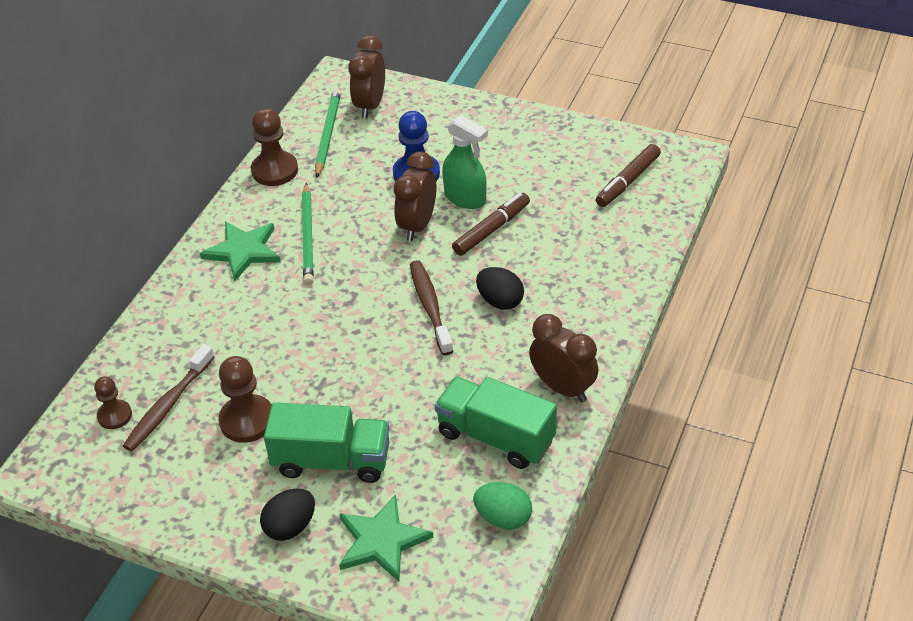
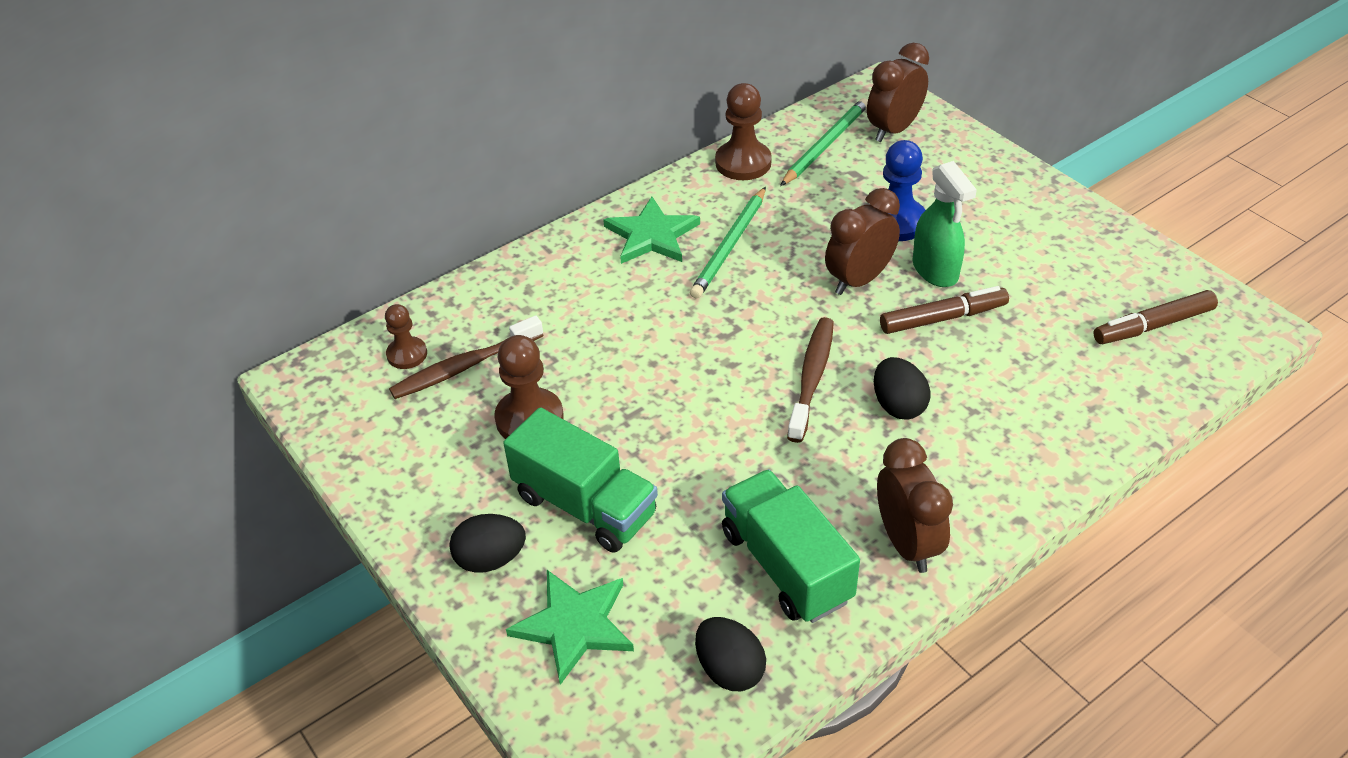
camera: 30 degrees right, 0 degrees up
green egg [473,482,532,530] -> black egg [695,617,766,691]

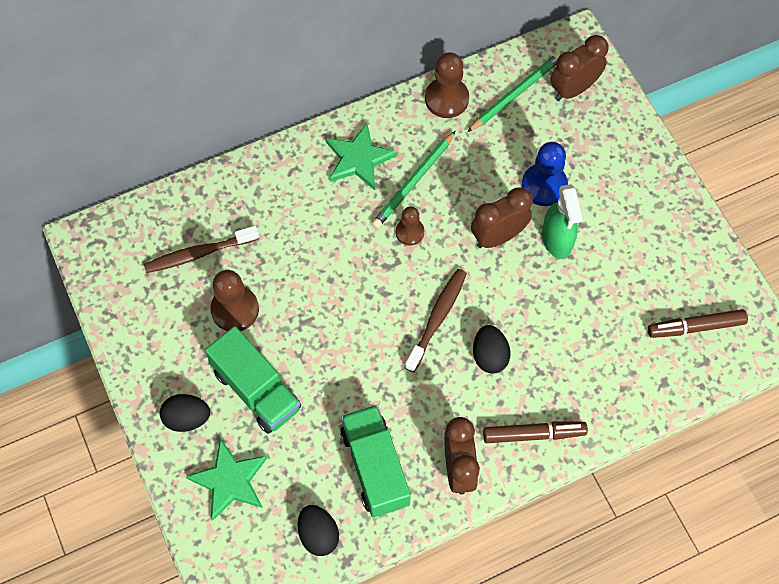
camera: 10 degrees right, 20 degrees up
brown pawn [385,304,427,369] -> brown pawn moved to [396,206,424,245]
brown marker [880,286,1009,334] -> brown marker moved to [483,421,588,443]

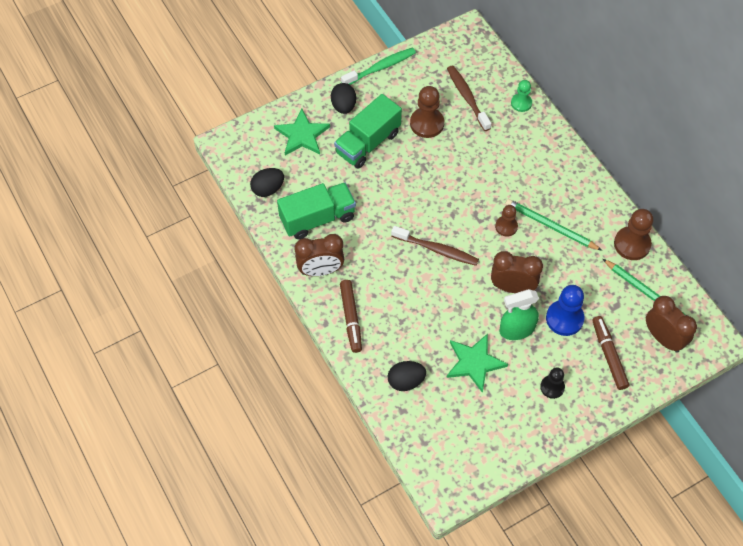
camera: 85 degrees right, 5 degrees down
green star [326,123,398,190] -> green star moved to [446,333,508,393]
brown clock [471,187,533,248] -> brown clock turned 45 degrees counterclockwise [491,251,543,293]
black egg [473,325,511,374] -> black egg moved to [387,361,426,391]
brown marker [648,309,748,338] -> brown marker moved to [592,316,629,390]
none -> green toothbrush [341,47,416,85]
none -> green pawn [511,80,532,112]
none -> black pawn [540,368,565,399]

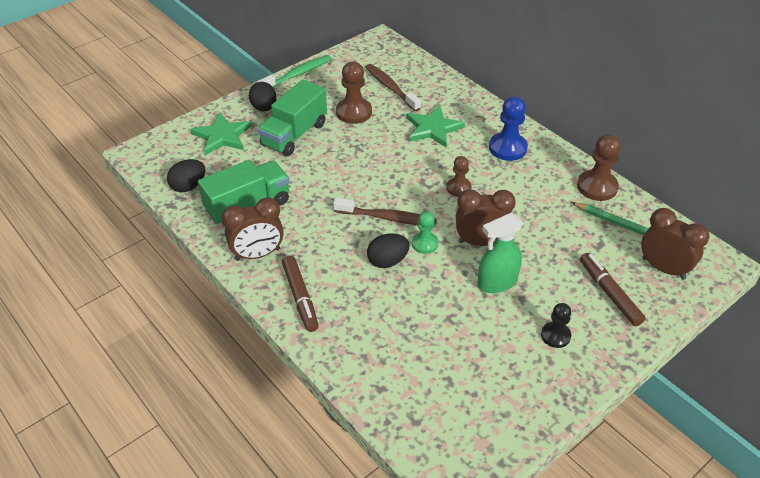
camera: 10 degrees left, 15 degrees down
black egg [387,361,426,391] -> black egg moved to [367,234,410,268]
green star [446,333,508,393] -> green star moved to [406,106,465,147]
green pencil [505,199,602,251] -> none
green pawn [511,80,532,112] -> green pawn moved to [412,211,438,254]
blue pawn [546,285,585,336] -> blue pawn moved to [489,96,528,161]

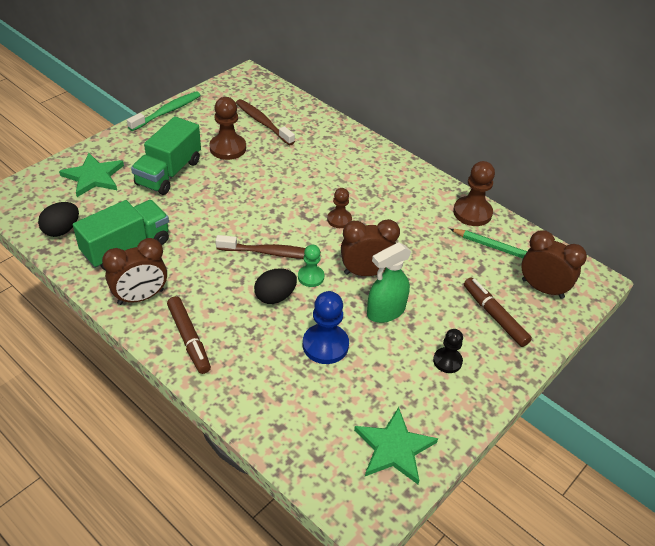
camera: 10 degrees left, 0 degrees up
black egg [249,82,276,111] -> none
green star [406,106,465,147] -> green star moved to [354,407,438,484]
blue pawn [489,96,528,161] -> blue pawn moved to [303,291,349,364]

